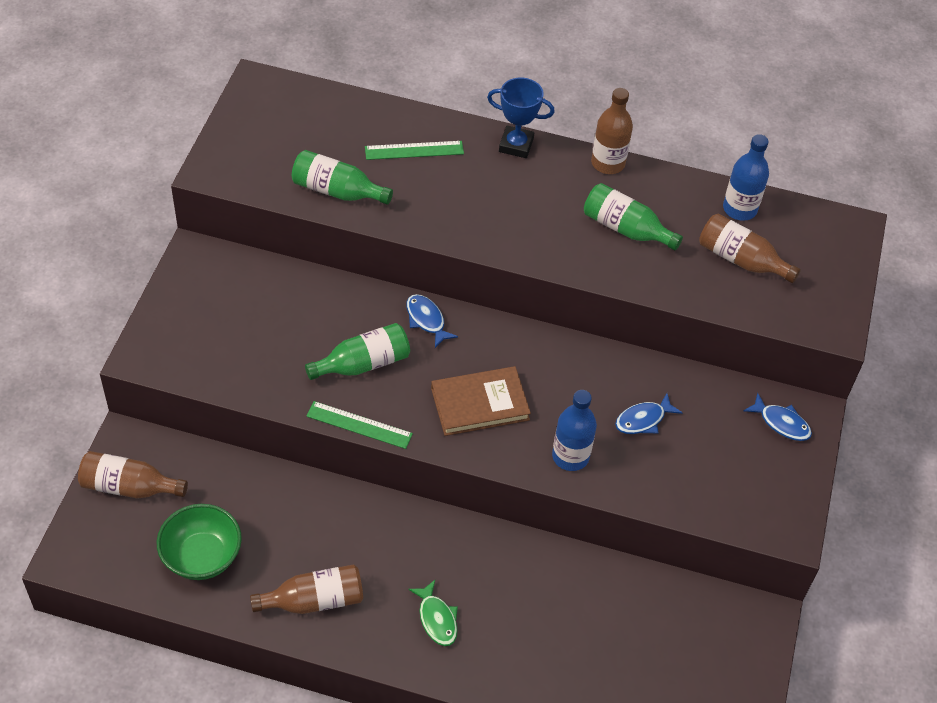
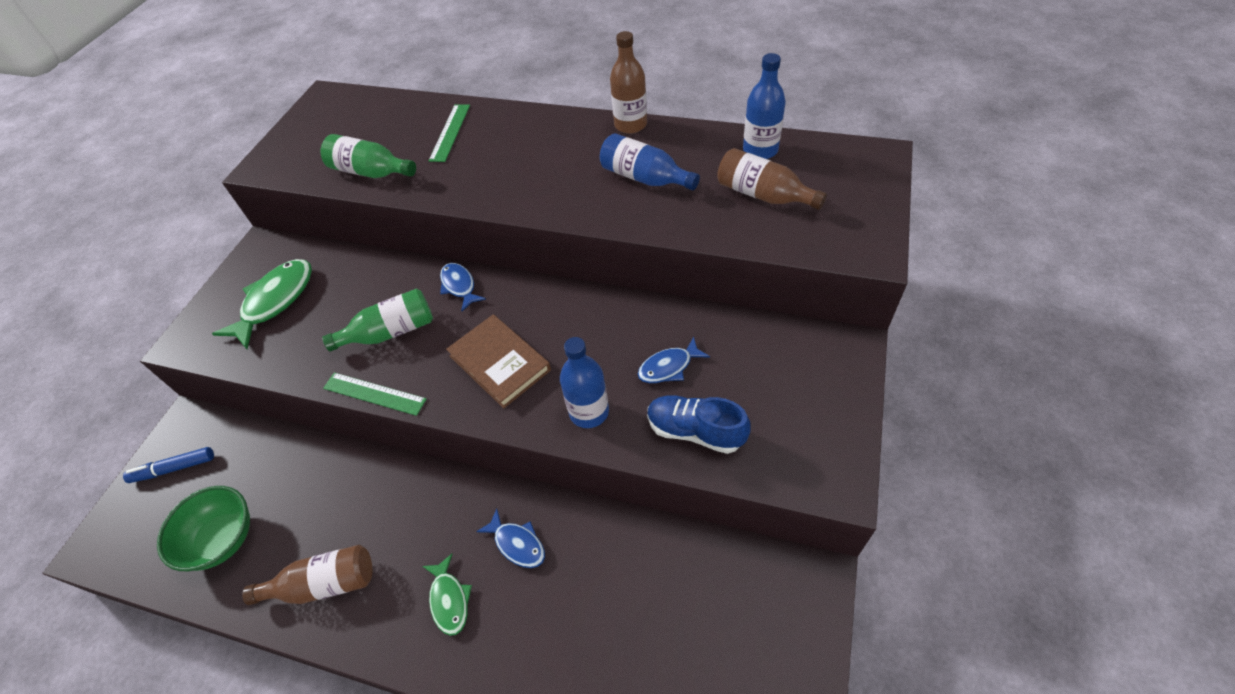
camera: 10 degrees right, 0 degrees up
brown bottle [78,451,188,499] -> blue marker [123,447,214,483]
green ruler [365,141,464,160] -> green ruler turned 75 degrees counterclockwise [429,104,470,162]
brown book [431,366,531,436] -> brown book turned 60 degrees clockwise [446,315,551,408]
blue trophy [487,77,555,158] -> none
green bottle [584,183,683,251] -> blue bottle [600,133,700,191]
blue fish [743,393,812,441] -> blue fish moved to [476,509,545,568]
none -> green fish [212,259,312,349]
none -> blue shoe [647,395,751,454]

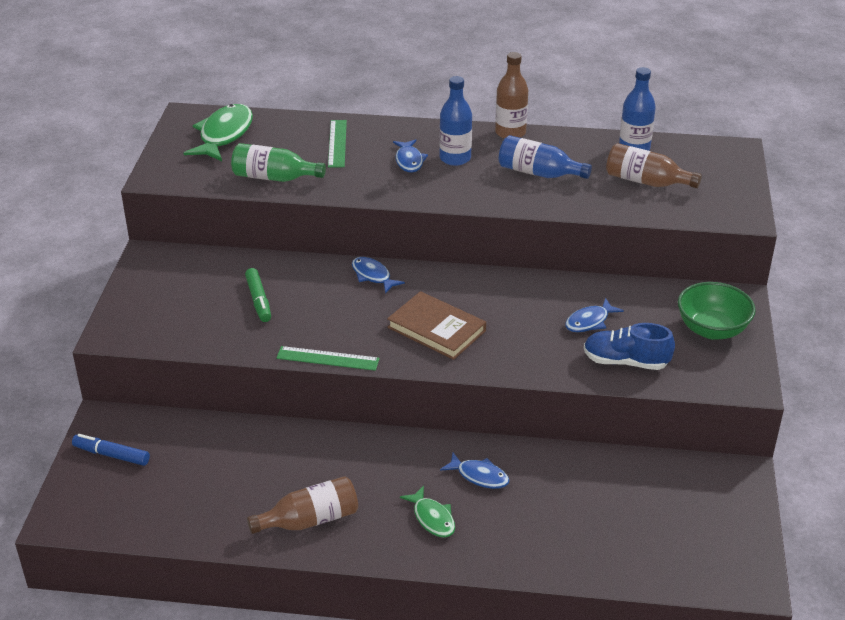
camera: 15 degrees left, 15 degrees down
blue marker [123,447,214,483] -> blue marker turned 45 degrees clockwise [72,434,150,466]
green bowl [157,486,250,571] -> green bowl moved to [678,282,756,340]
green fish [212,259,312,349] -> green fish moved to [184,104,253,161]
green bottle [322,289,433,352] -> none
blue bottle [560,337,609,428] -> blue bottle moved to [439,76,472,166]
none -> green marker [245,268,271,322]
none -> blue fish [393,139,428,173]

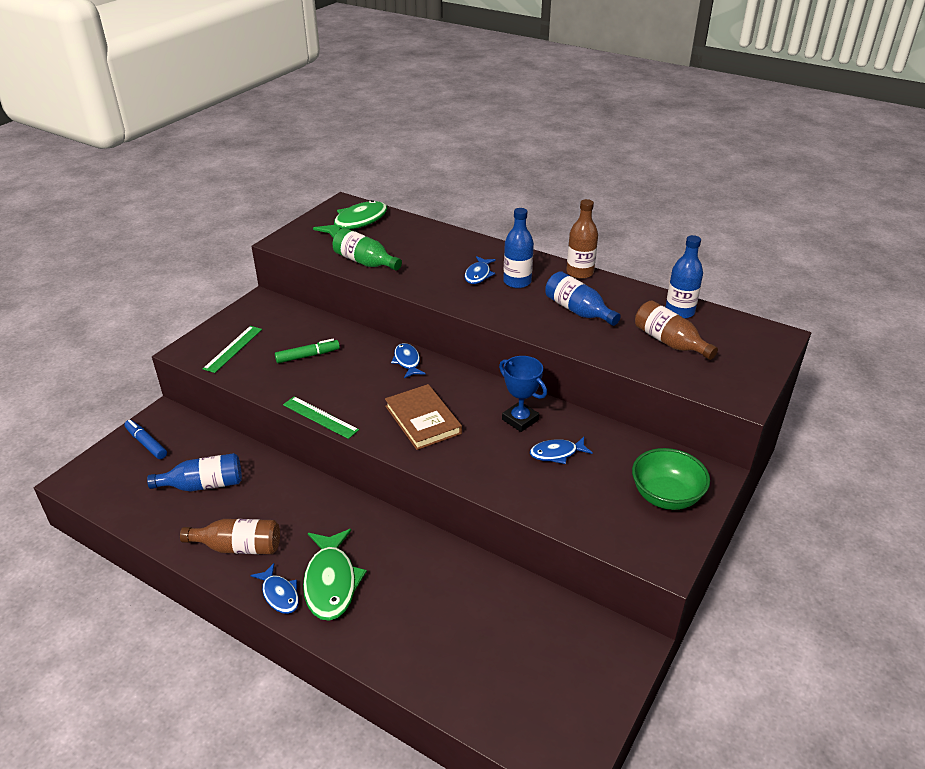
camera: 25 degrees right, 0 degrees up
green marker [245,268,271,322] -> green marker turned 120 degrees counterclockwise [275,339,340,363]
green ruler [328,120,347,168] -> green ruler moved to [203,326,262,373]
green fish [400,486,455,538] -> green fish [303,529,367,621], size x1.72
blue fish [440,453,509,489] -> blue fish moved to [251,563,299,614]
blue shoe [584,323,675,370] -> none
none -> blue bottle [147,453,242,492]
none -> blue trophy [499,356,547,432]

